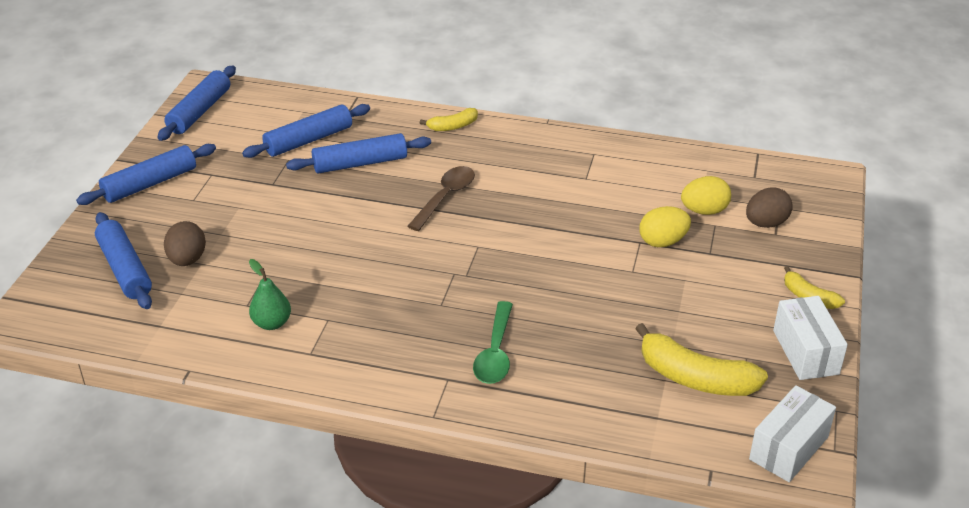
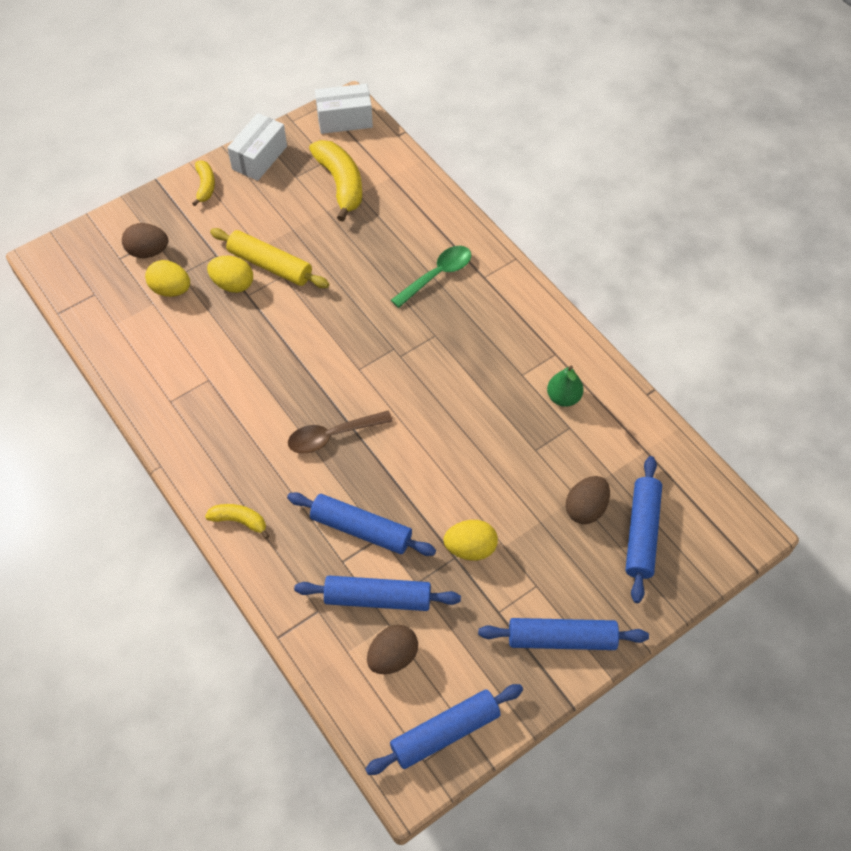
camera: 140 degrees left, 20 degrees up
none -> yellow rolling pin [210,228,329,288]
none -> brown egg [367,625,418,674]
none -> yellow egg [443,520,498,560]

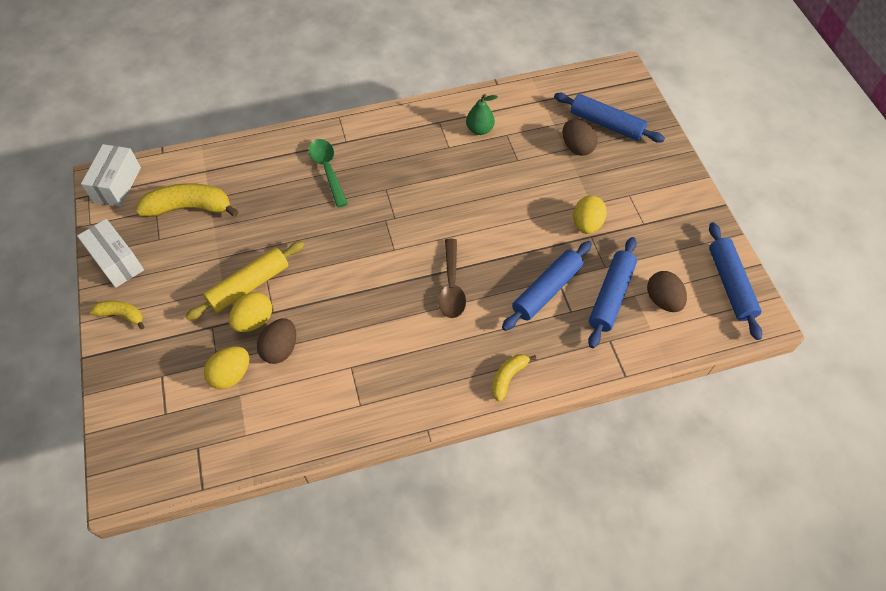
camera: 70 degrees left, 0 degrees up
brown egg [122,223,168,258] -> brown egg moved to [257,318,296,364]
blue rolling pin [478,618,649,650] -> none

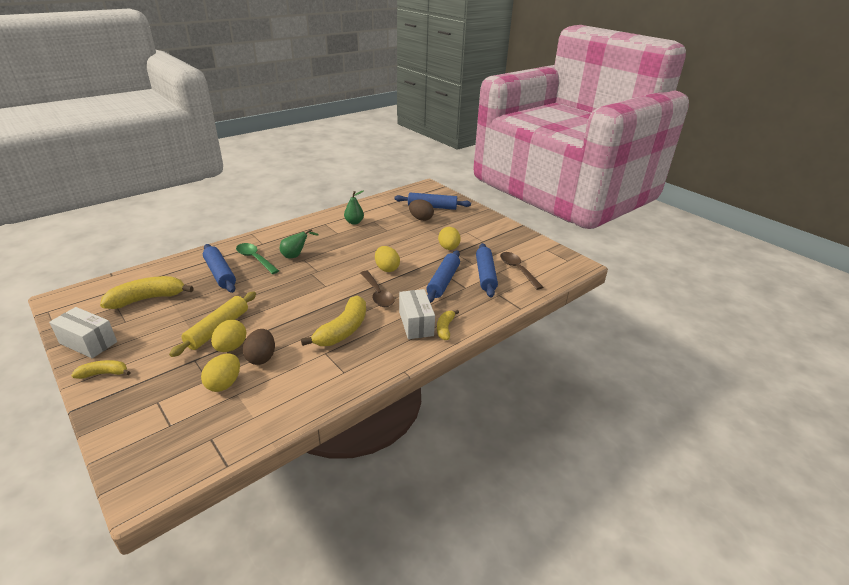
camera: 25 degrees left, 25 degrees down
white box [81,144,141,207] -> white box moved to [399,289,435,339]
brown egg [647,271,687,312] -> brown spoon [500,252,543,290]
blue rolling pin [709,222,762,340] -> blue rolling pin moved to [203,244,236,293]
none -> green pear [280,229,319,258]
none -> yellow banana [301,295,366,346]
none -> yellow egg [375,246,400,272]

